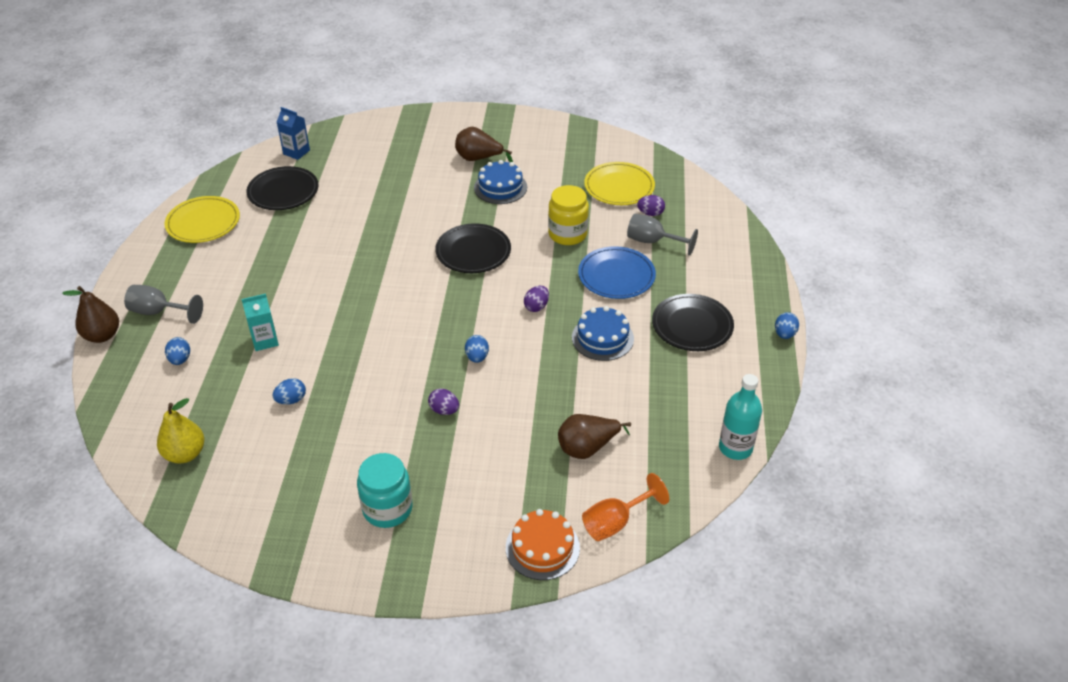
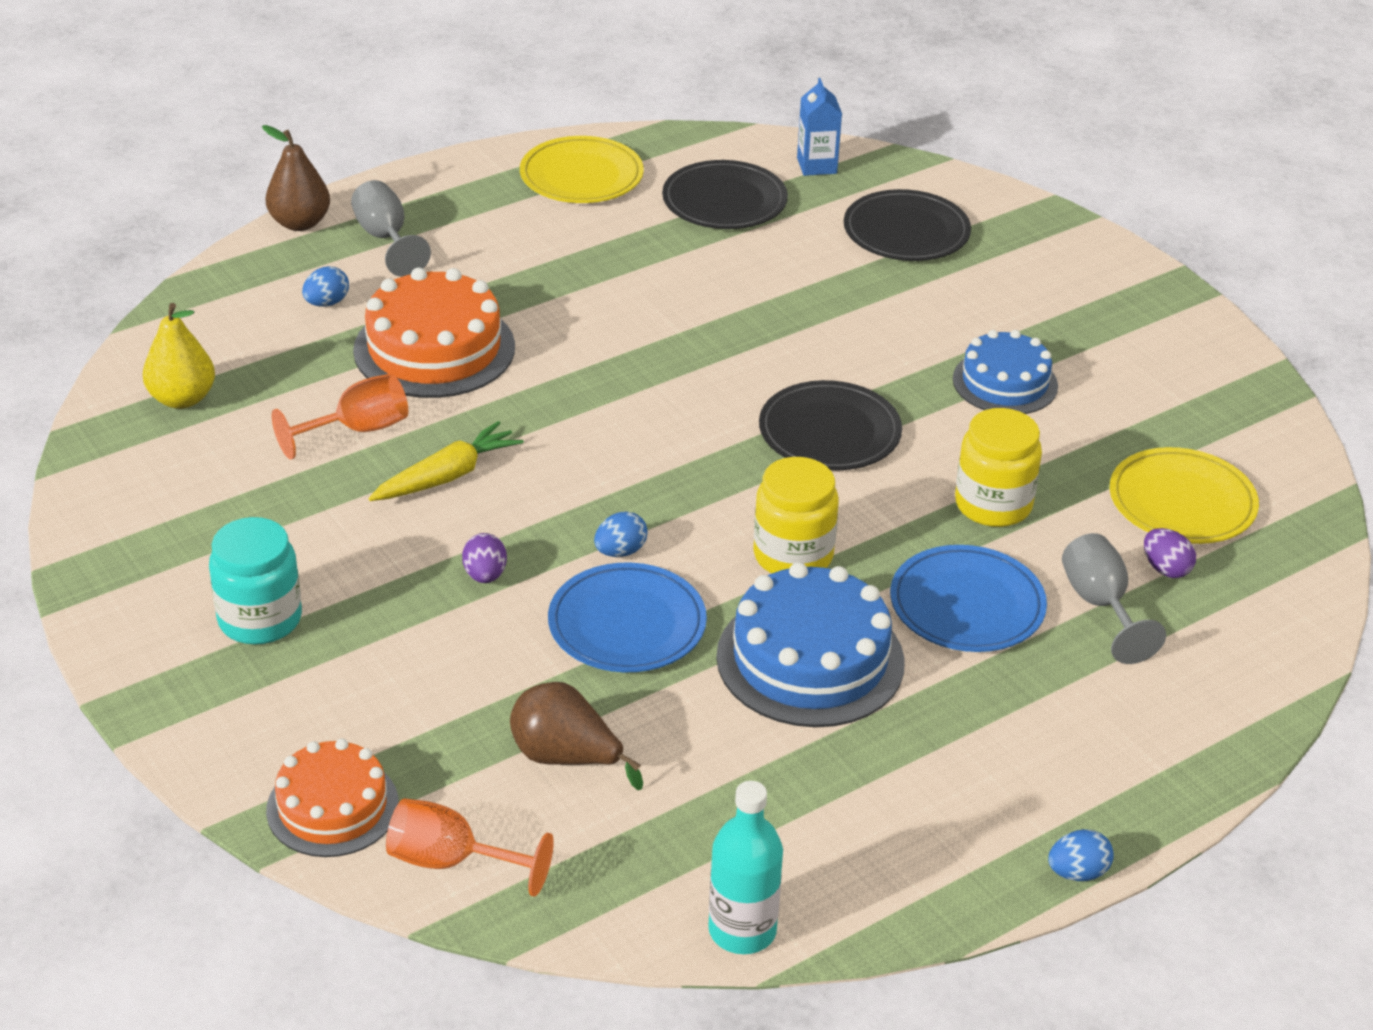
camera: 50 degrees right, 5 degrees down
turquoise carton [241,294,279,351] -> orange cake [353,268,515,398]
blue egg [272,378,306,404] -> orange goblet [272,374,408,460]
brown pear [455,127,513,162] -> none
purple egg [524,286,549,312] -> yellow jar [753,457,839,573]
blue cake [572,306,634,361] -> blue cake [716,562,905,727], size x1.55
black plate [652,294,734,351] -> black plate moved to [844,189,971,261]
none -> yellow carrot [369,421,524,501]
none -> blue plate [548,563,707,672]

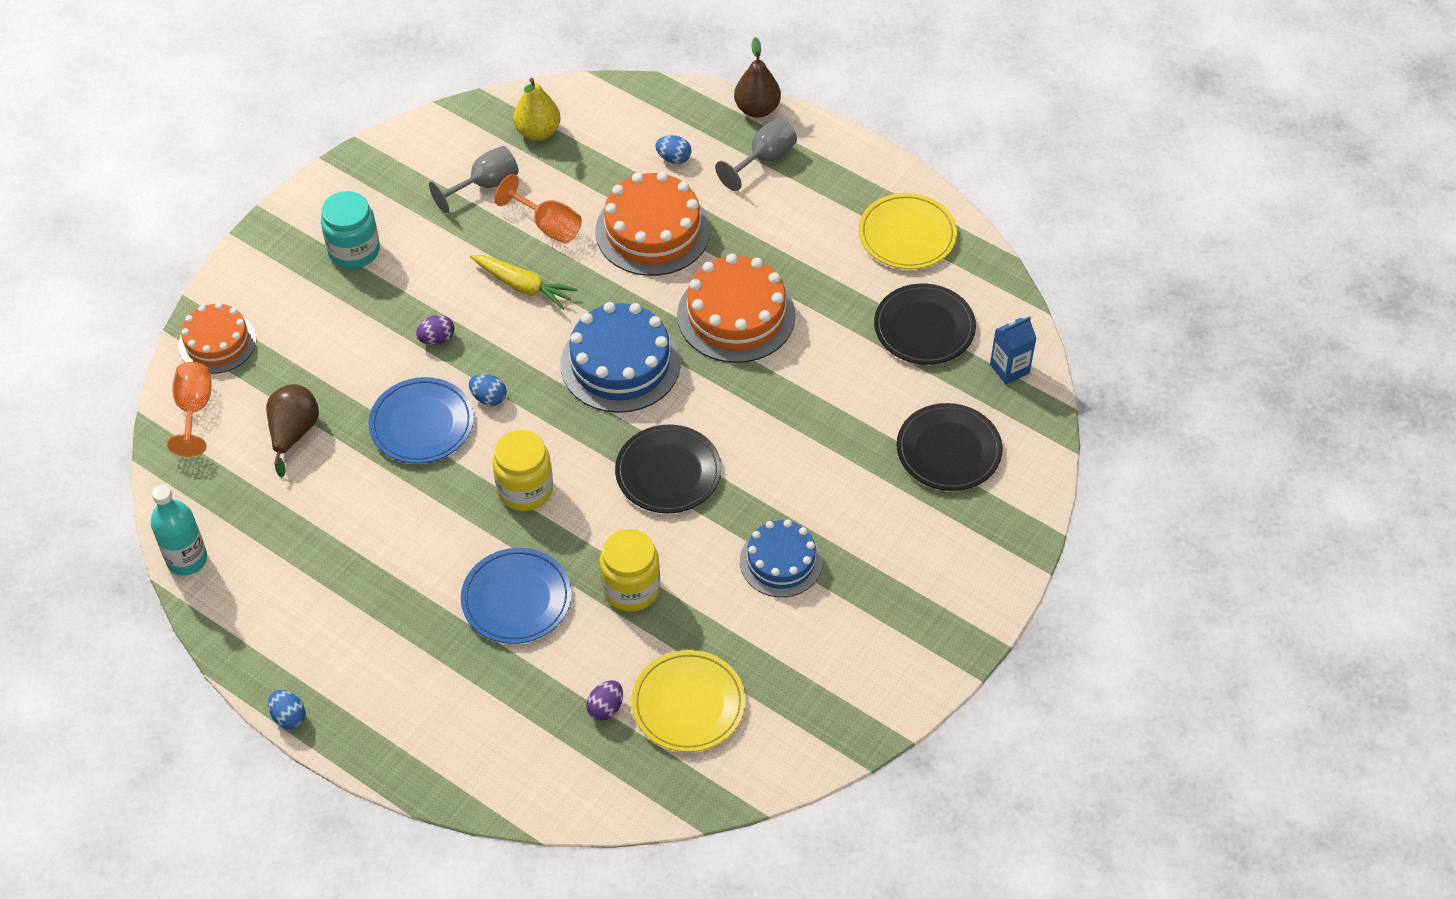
camera: 70 degrees right, 15 degrees up
blue cake [716,562,905,727] -> blue cake moved to [560,302,681,413]
grey goblet [1062,533,1166,664] -> grey goblet moved to [429,146,519,214]
none -> orange cake [677,254,796,363]

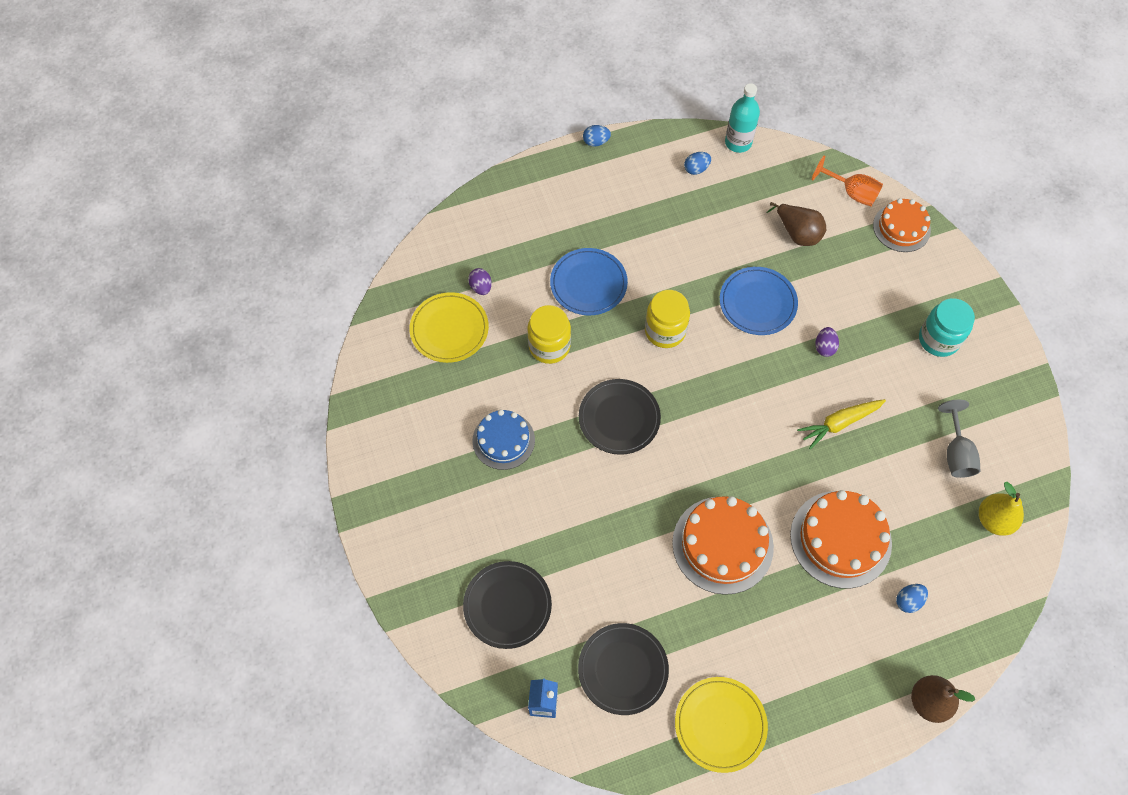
camera: 125 degrees right, 10 degrees up
blue egg [469,374,507,406] -> blue egg moved to [684,152,711,175]
orange goblet [494,174,582,243] -> none
blue cake [560,302,681,413] -> none
grey goblet [715,118,797,191] -> none

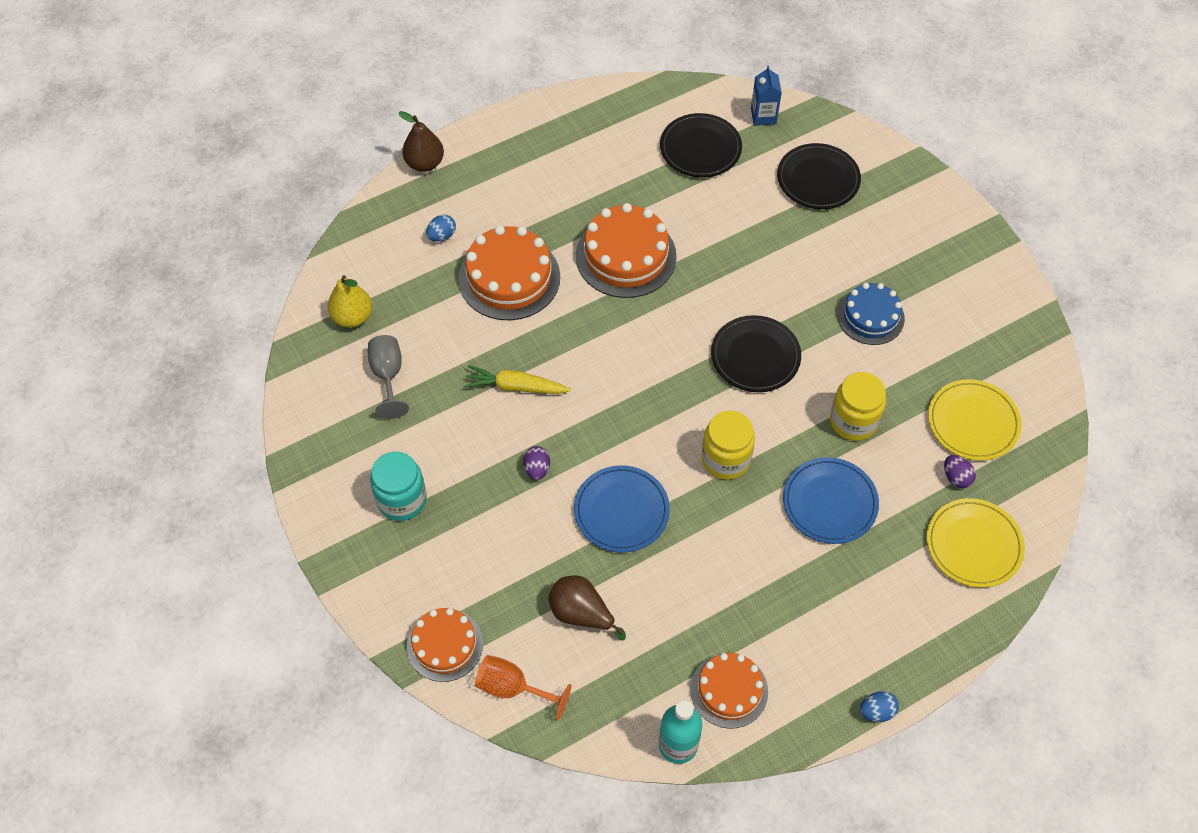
camera: 170 degrees right, 5 degrees down
yellow plate [675,677,768,773] -> yellow plate moved to [927,498,1025,588]
blue egg [684,152,711,175] -> orange cake [691,653,768,728]
yellow carrot [797,399,886,449] -> yellow carrot turned 135 degrees counterclockwise [463,365,571,394]

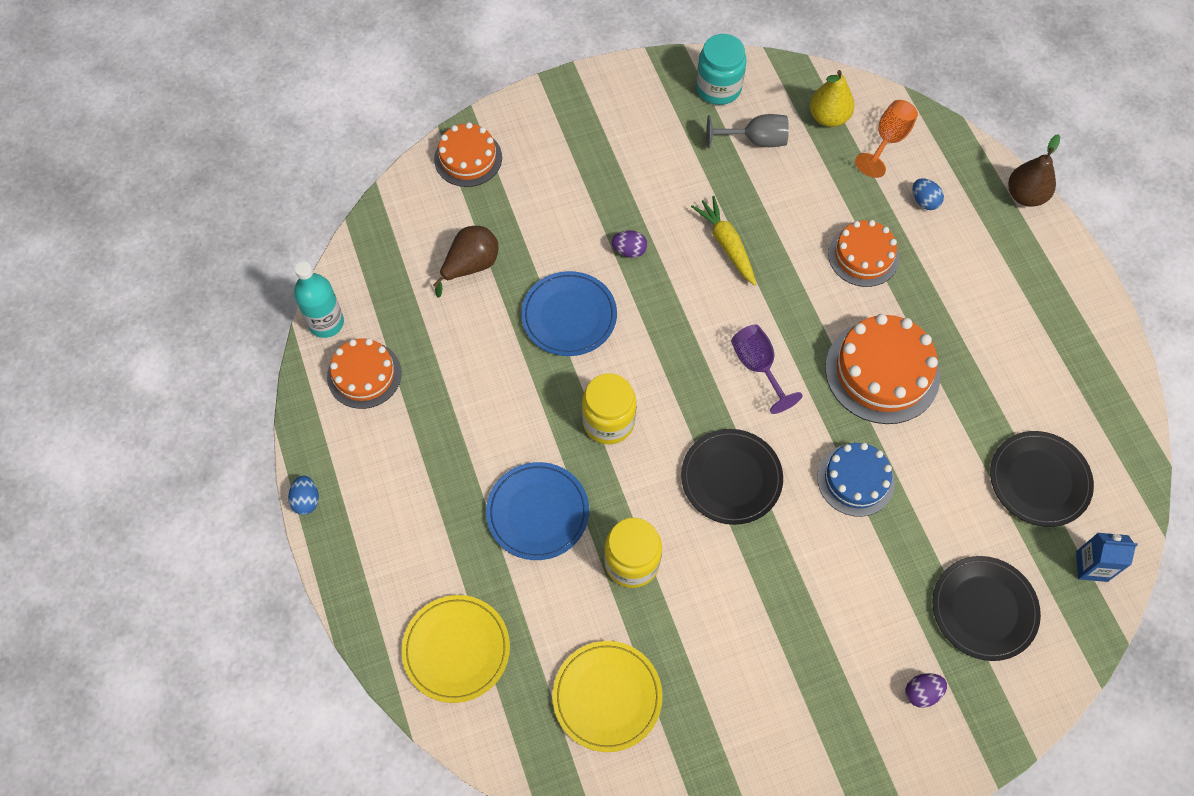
camera: 100 degrees right, 5 degrees up
turquoise jar [370,451,427,521] -> turquoise jar moved to [696,34,746,105]
orange cake [458,225,560,320] -> orange cake [828,220,899,287], size x0.65
yellow carrot [463,365,571,394] -> yellow carrot turned 45 degrees counterclockwise [691,196,756,286]
orange goblet [475,655,571,720] -> orange goblet moved to [855,100,918,178]
blue cake [837,283,905,345] -> blue cake moved to [817,443,895,517]
purple egg [944,455,976,488] -> purple egg moved to [906,673,947,708]
none -> purple goblet [731,324,802,414]

